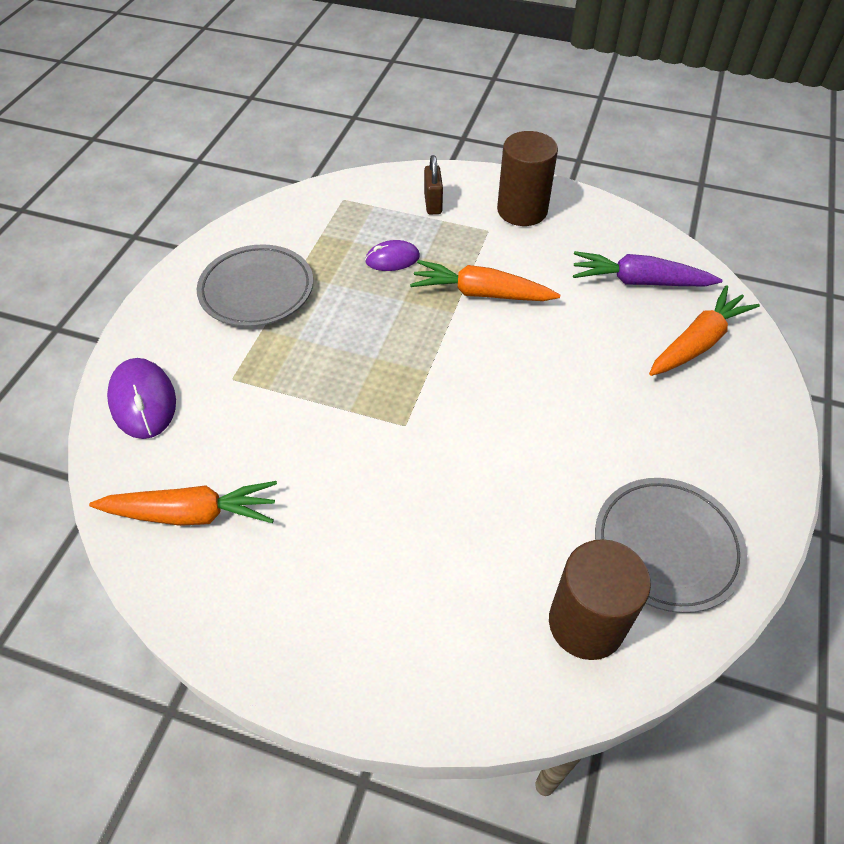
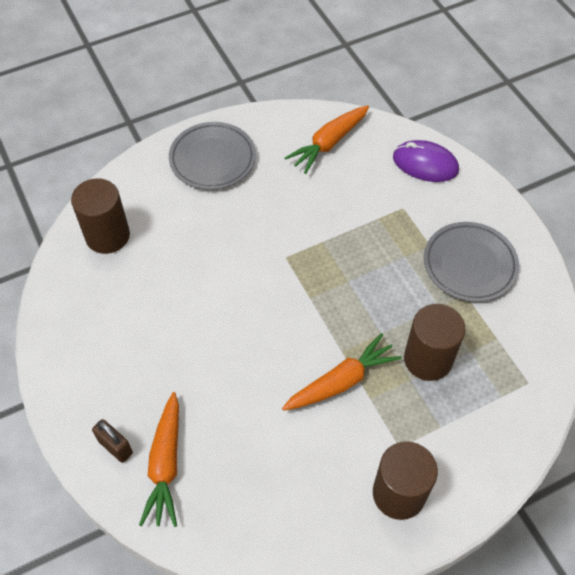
camera: 135 degrees right, 5 degrees up
purple mouse [365,240,420,271] -> brown cylinder [404,304,466,381]
brown padlock [424,155,443,215] -> brown padlock moved to [92,419,133,463]
purple carrot [573,251,723,286] -> none
grey plate [595,478,747,613] -> grey plate moved to [169,122,256,190]

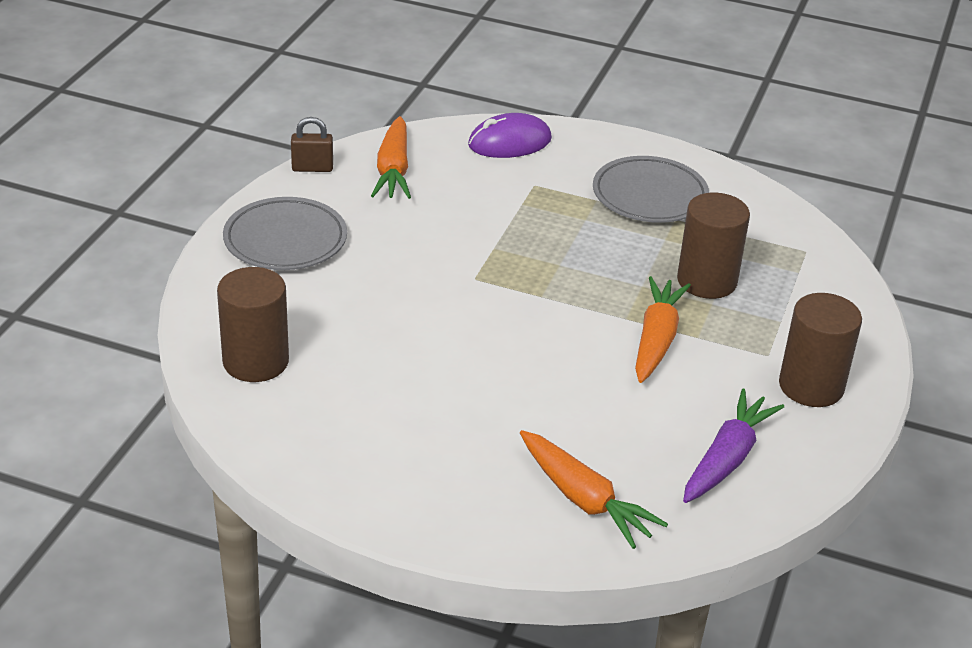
camera: 45 degrees left, 20 degrees down
brown padlock [92,419,133,463] -> brown padlock moved to [291,117,333,172]
none -> purple carrot [683,389,784,503]

